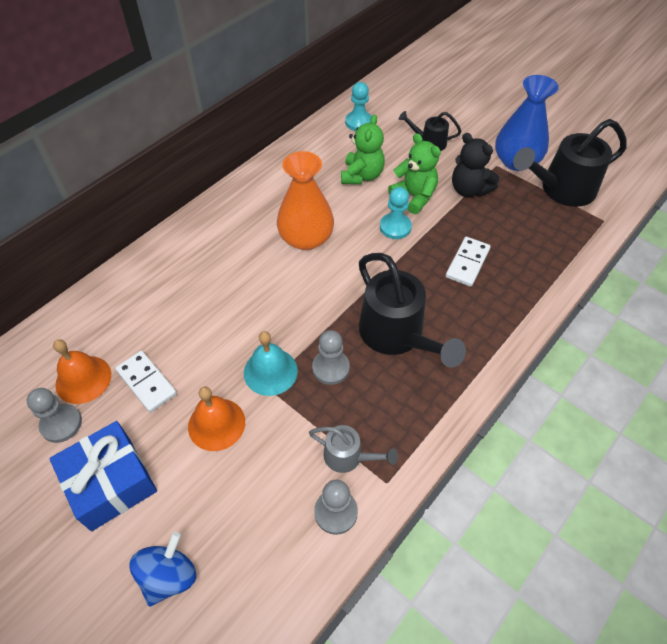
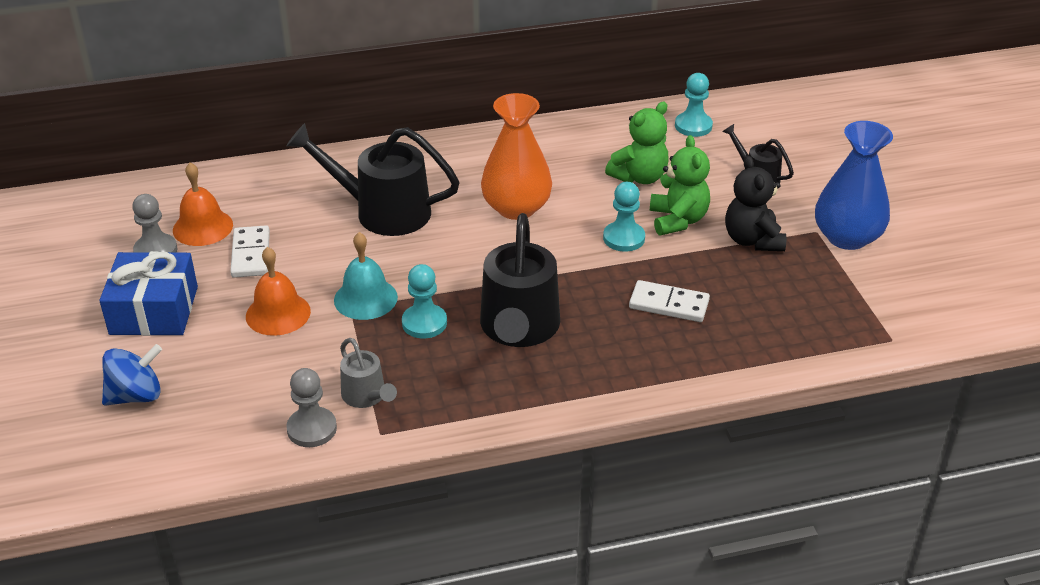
camera: 35 degrees right, 15 degrees down
grey pawn [312,330,350,385] -> turquoise pawn [402,264,447,339]
white domino [446,237,491,287] -> white domino turned 45 degrees clockwise [629,280,710,322]
black watering can [513,119,627,207] -> black watering can moved to [286,123,460,236]

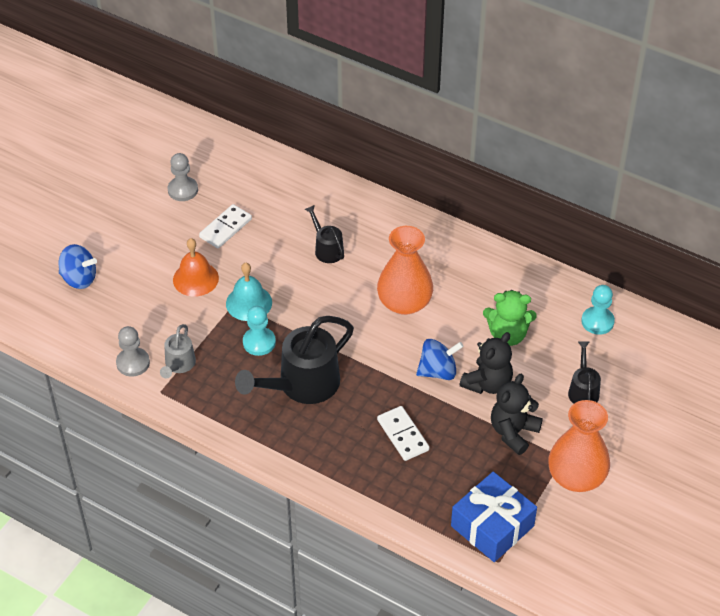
camera: 45 degrees right, 10 degrees up
blue gift [99,251,198,336] -> blue gift moved to [451,472,537,562]
orange bell [173,163,233,246] -> none
black watering can [286,123,460,236] -> black watering can [304,205,344,263], size x0.52
turquoise pawn [603,182,645,252] -> blue spinning top [416,339,463,380]
green teddy bear [650,135,710,235] -> black teddy bear [459,332,513,394]
blue vase [815,121,893,250] -> orange vase [548,400,610,492]

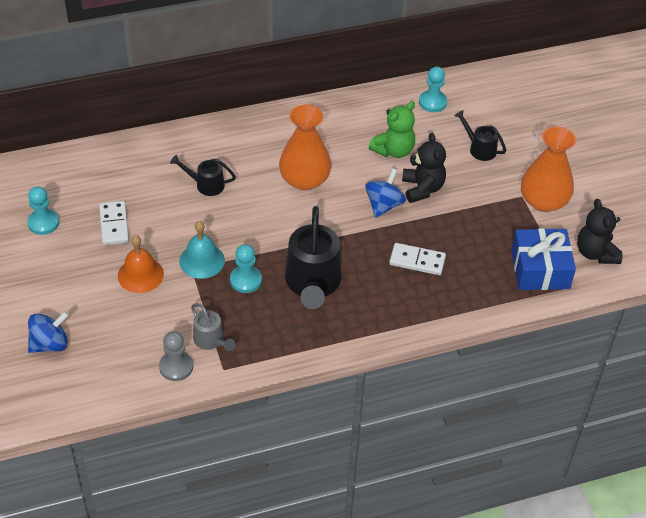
camera: 50 degrees left, 0 degrees up
grey pawn [168,153,198,201] -> turquoise pawn [27,187,59,235]
black teddy bear [491,374,543,455] -> black teddy bear moved to [577,199,622,264]

